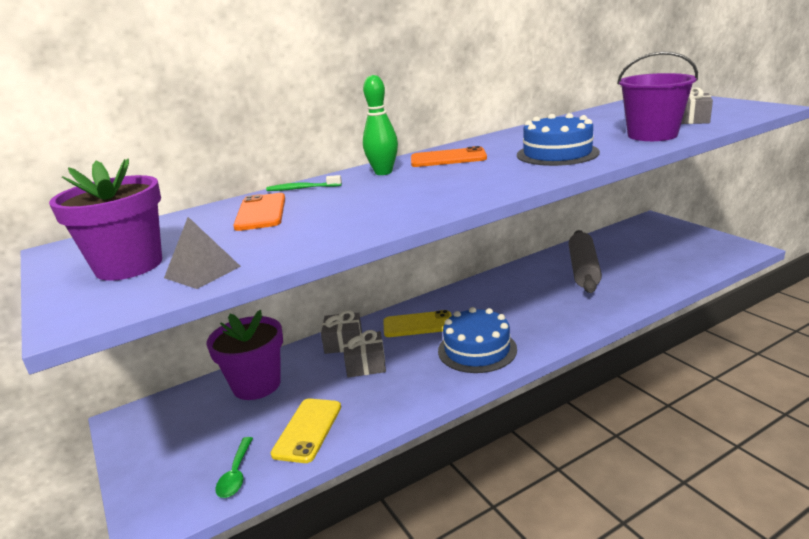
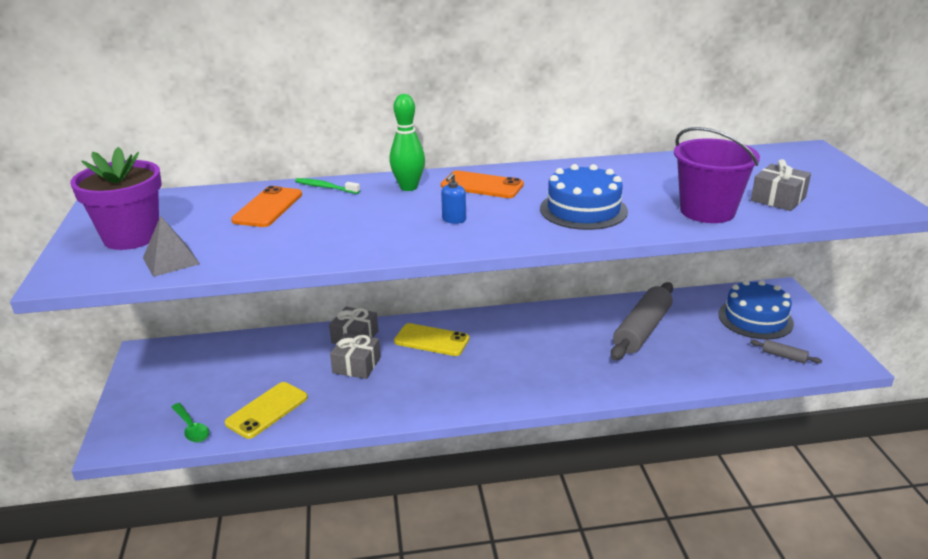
camera: 20 degrees right, 5 degrees up
purple flower pot [206,310,283,400] -> none
green spoon [215,437,253,498] -> green spoon turned 60 degrees counterclockwise [171,403,209,443]
blue cake [438,307,517,373] -> blue cake moved to [718,280,794,339]
none -> blue soap dispenser [441,173,466,224]
none -> grey rolling pin [750,340,822,364]

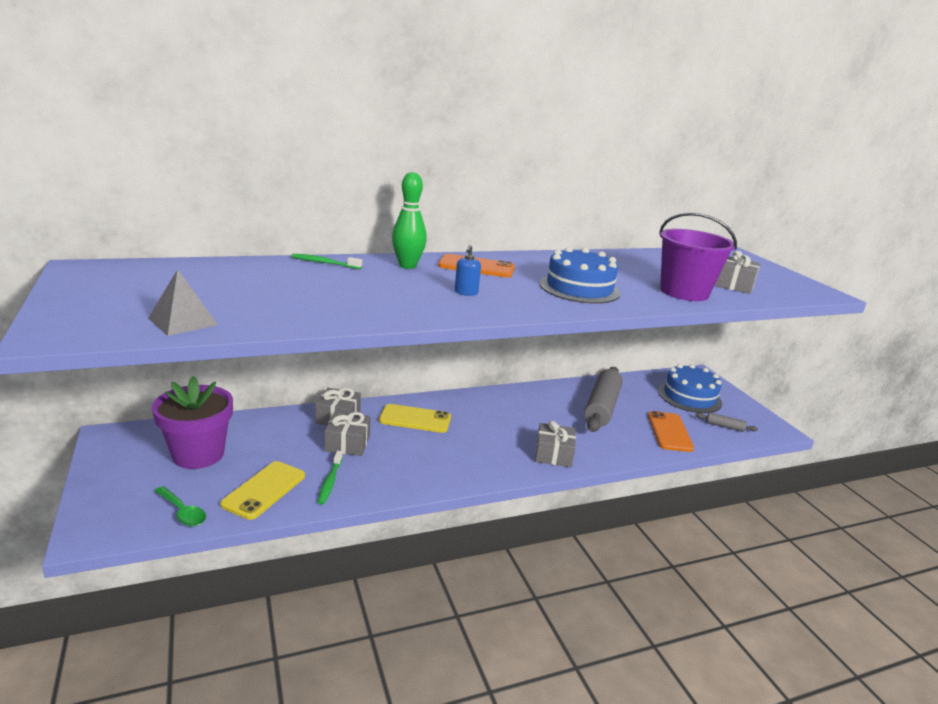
camera: 15 degrees left, 5 degrees down
purple flower pot [70,147,162,250] -> purple flower pot moved to [152,376,233,469]
orange phone [231,186,302,227] -> orange phone moved to [648,411,694,452]
none -> green toothbrush [318,451,343,504]
none -> grey gift [535,420,576,467]

